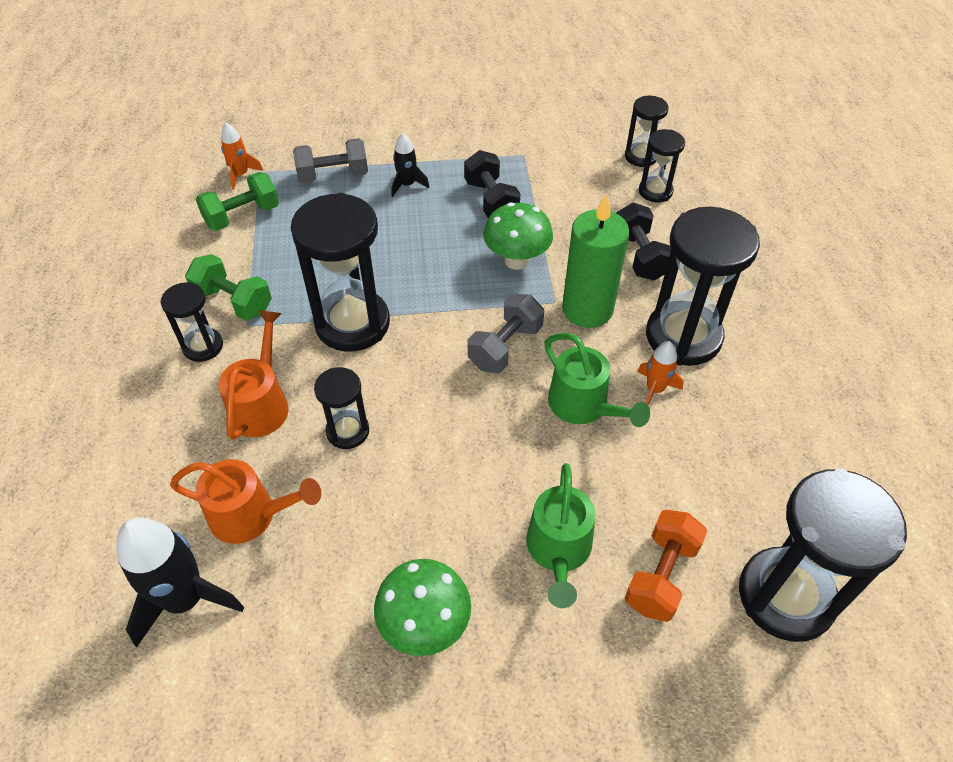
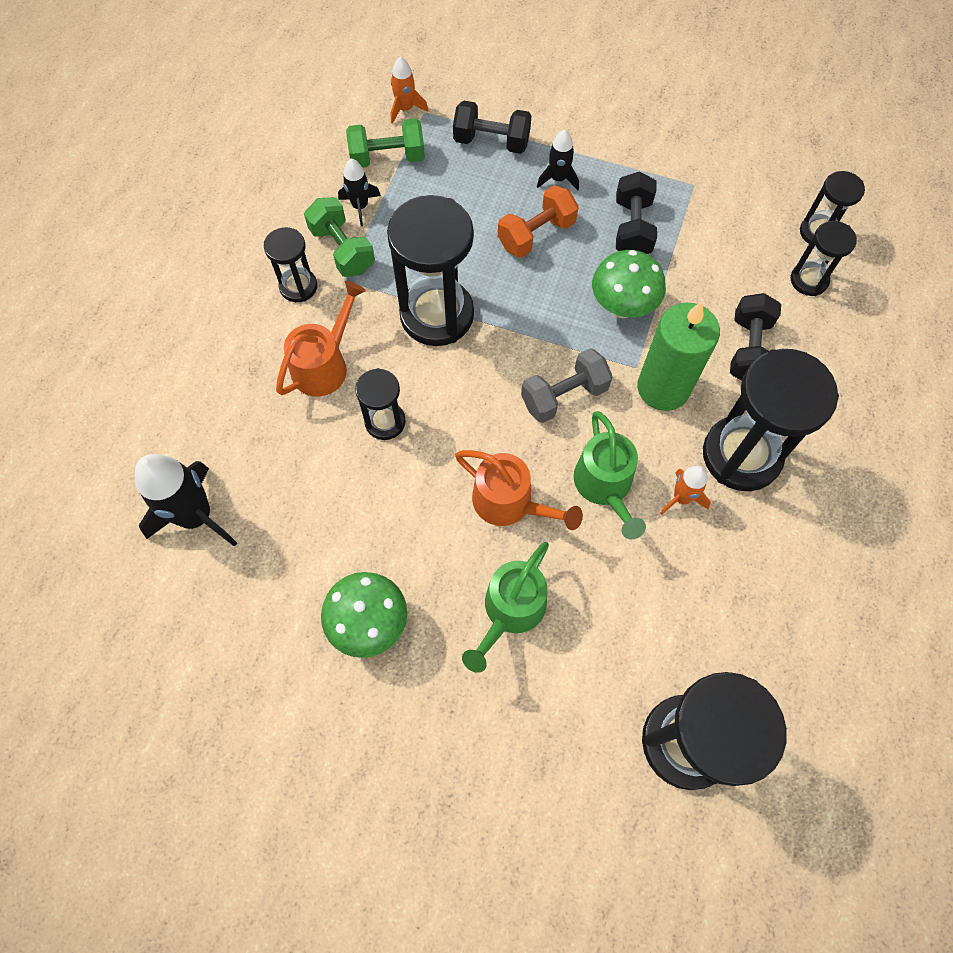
camera: 25 degrees right, 15 degrees up
orange watering can [170,459,321,544] -> orange watering can moved to [455,450,583,530]
grey dumbbell [293,138,368,183] -> black dumbbell [453,101,532,154]
orange dumbbell [625,510,707,622] -> orange dumbbell moved to [498,185,579,258]
none -> black rocket [338,159,381,227]

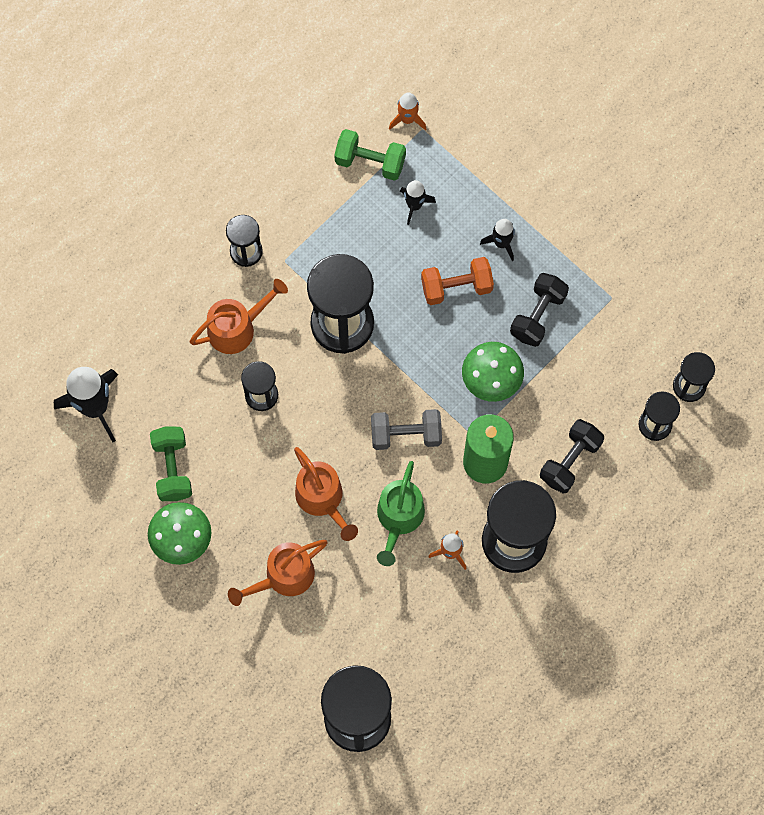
camera: 25 degrees right, 5 degrees up
green dumbbell [304,197,375,277] -> green dumbbell moved to [150,426,192,501]
black rocket [338,159,381,227] -> black rocket moved to [400,180,436,225]
black dumbbell [453,101,532,154] -> none
green watering can [462,542,549,673] -> orange watering can [228,540,327,606]

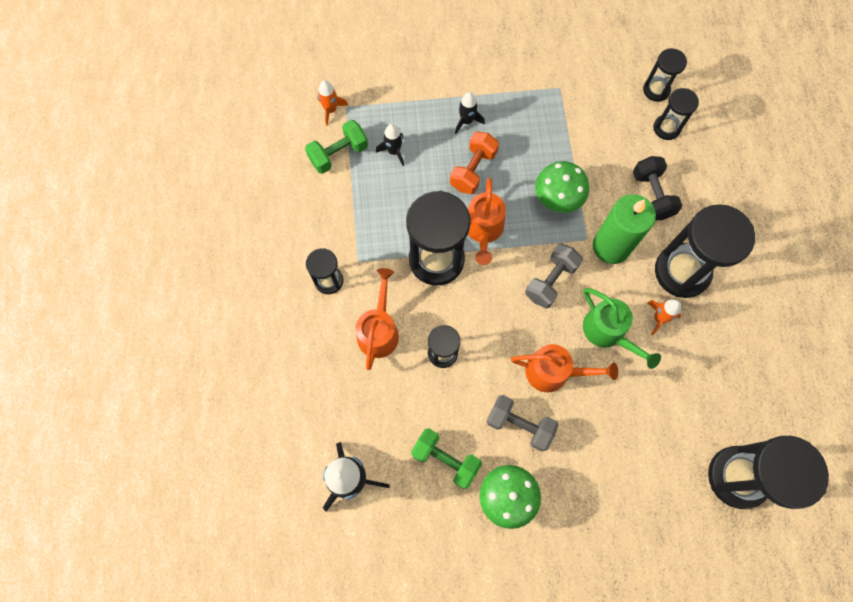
camera: 50 degrees left, 0 degrees up
orange watering can [228,540,327,606] -> orange watering can moved to [468,178,506,265]
black dumbbell [510,273,569,347] -> none
none -> grey dumbbell [486,395,558,452]

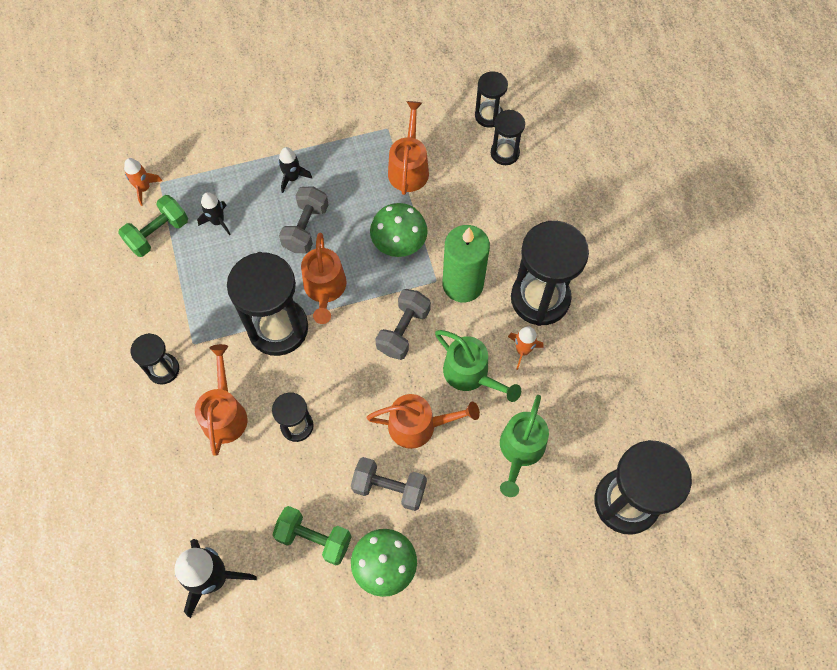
camera: 10 degrees left, 5 degrees down
orange dumbbell [450,132,499,194] -> grey dumbbell [279,186,329,253]
black dumbbell [633,156,683,220] -> none
none -> orange watering can [388,101,429,195]
none -> green watering can [500,395,549,497]

